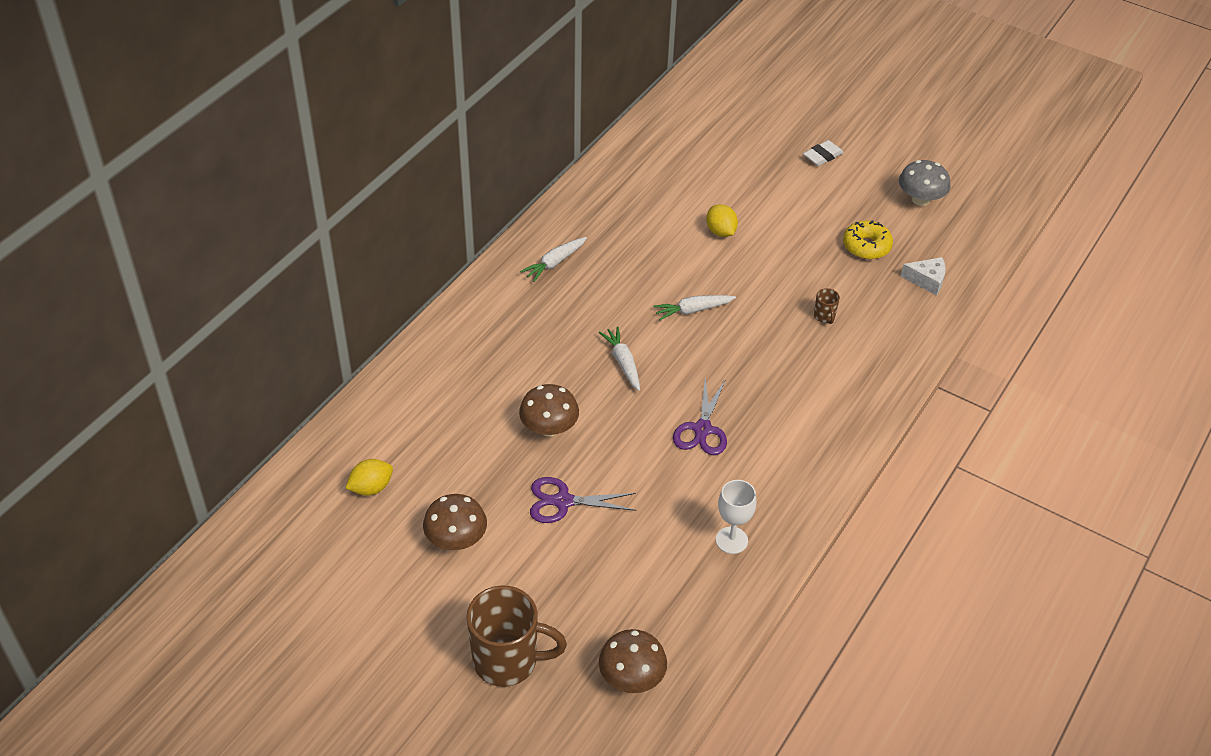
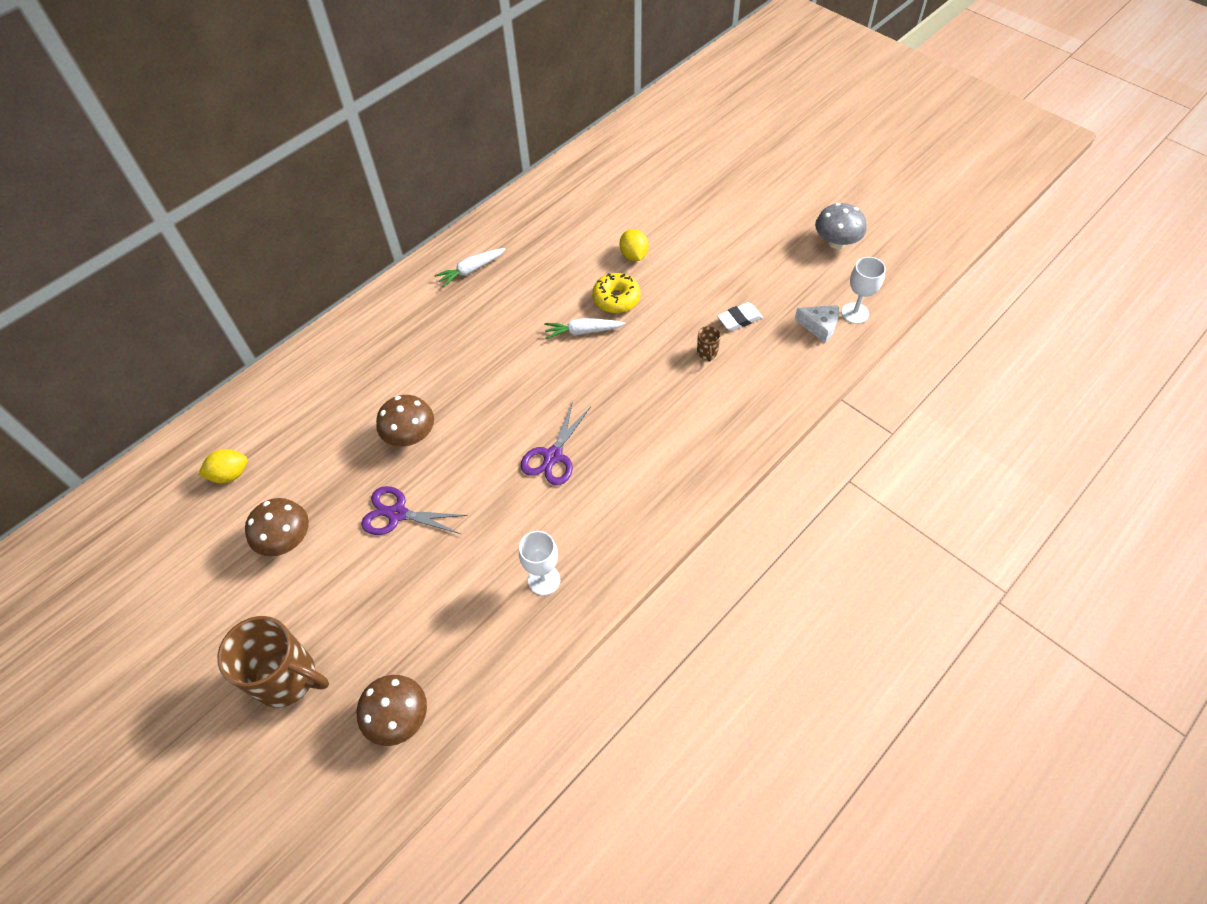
camera: 15 degrees right, 10 degrees up
white carrot [598,326,640,391] -> none
white eraser [803,140,844,166] -> white eraser moved to [717,302,763,331]
yellow donut [843,220,893,259] -> yellow donut moved to [592,273,641,313]
none -> white goblet [842,257,886,324]

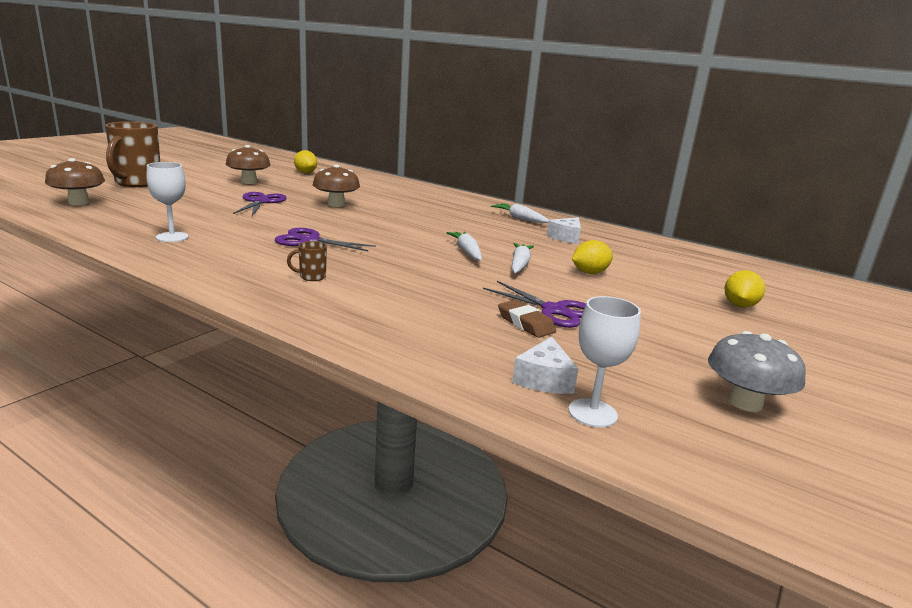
camera: 75 degrees right, 35 degrees down
yellow donut [592,273,641,313] -> white carrot [512,243,534,273]
brown mug [697,326,721,362] -> brown mug moved to [287,241,327,281]
white eraser [717,302,763,331] -> brown eraser [498,300,556,338]
none -> purple scissors [483,281,586,328]
none -> white cheese [546,217,581,244]
none -> yellow lemon [725,270,765,308]

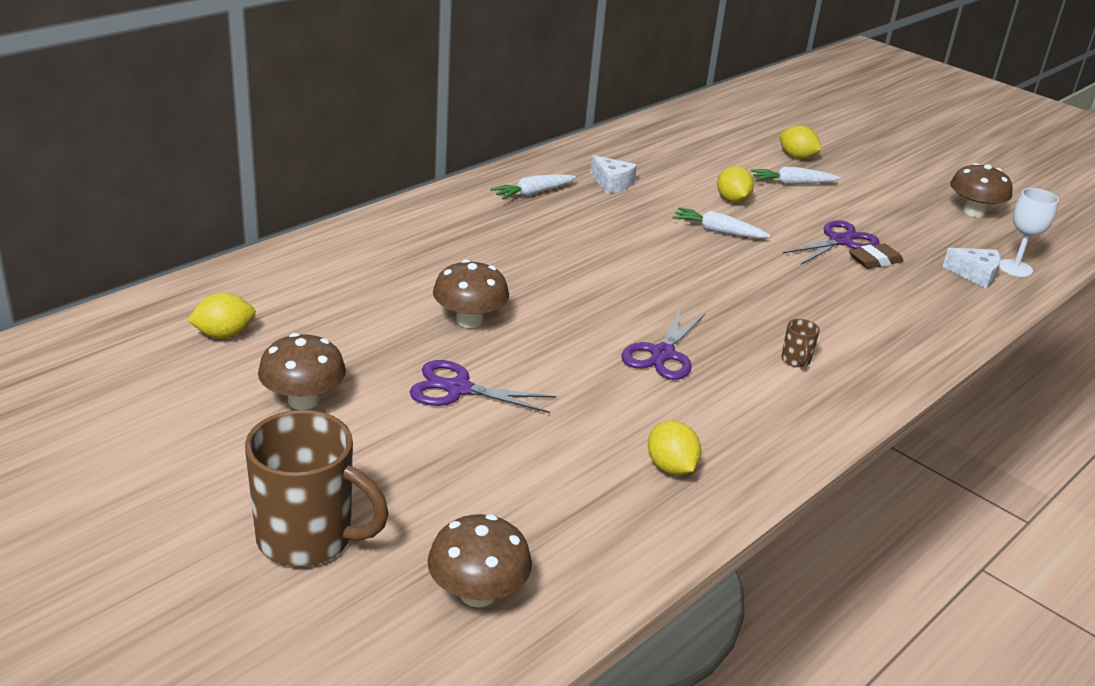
camera: 80 degrees left, 10 degrees up
white goblet [146,162,189,242] -> yellow lemon [648,420,701,475]
white carrot [446,232,482,261] -> white carrot moved to [751,167,840,185]
grey mushroom [708,331,806,412] -> brown mushroom [950,163,1013,217]

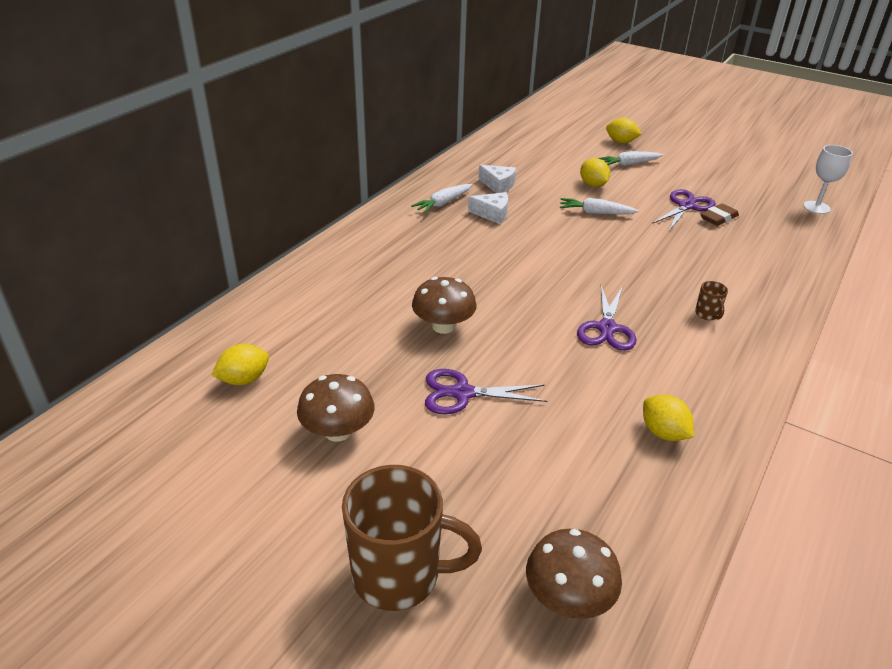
camera: 10 degrees left, 5 degrees up
white cheese [942,248,1001,289] -> white cheese moved to [468,192,508,224]
brown mushroom [950,163,1013,217] -> none

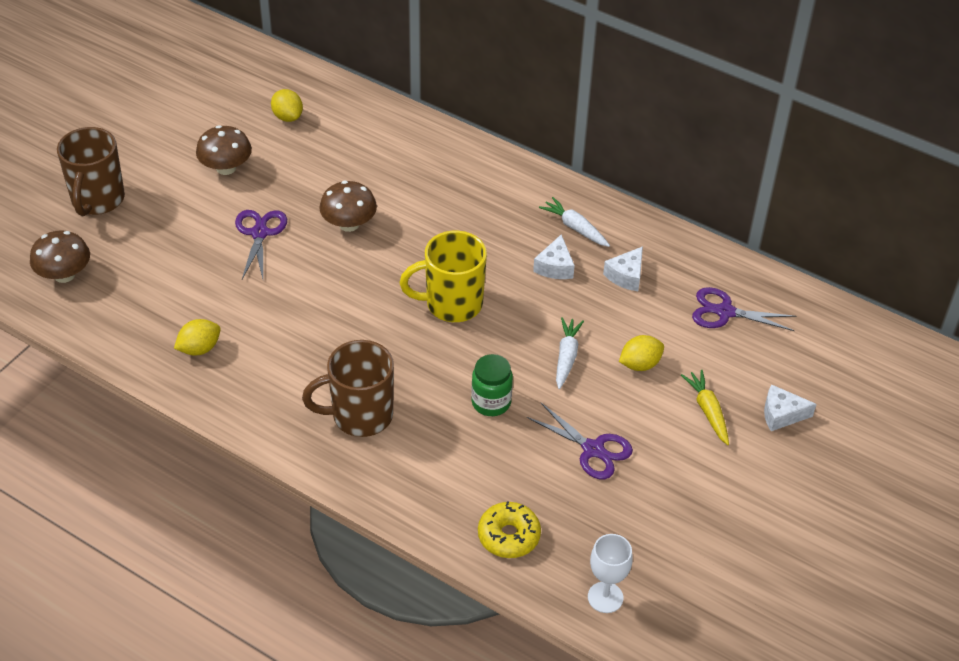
camera: 90 degrees right, 10 degrees up
purple scissors [577,286,637,351] -> purple scissors moved to [692,287,796,331]
white carrot [598,151,663,166] -> yellow carrot [681,370,729,445]
yellow lemon [606,118,641,143] -> white cheese [764,384,817,431]
brown mug [695,281,728,320] -> brown mug [302,340,394,437], size x2.43
brown eraser [700,204,739,226] -> none
none -> yellow mug [400,231,487,322]
none -> green jar [471,354,513,416]
none -> yellow donut [478,501,541,558]

